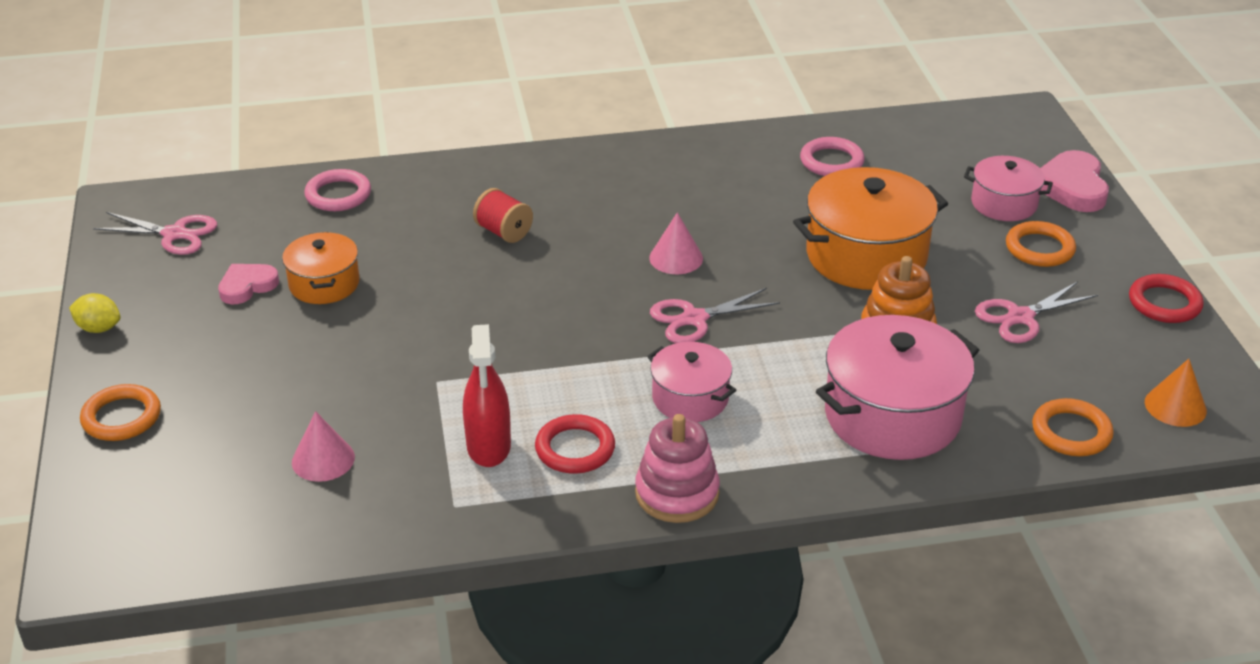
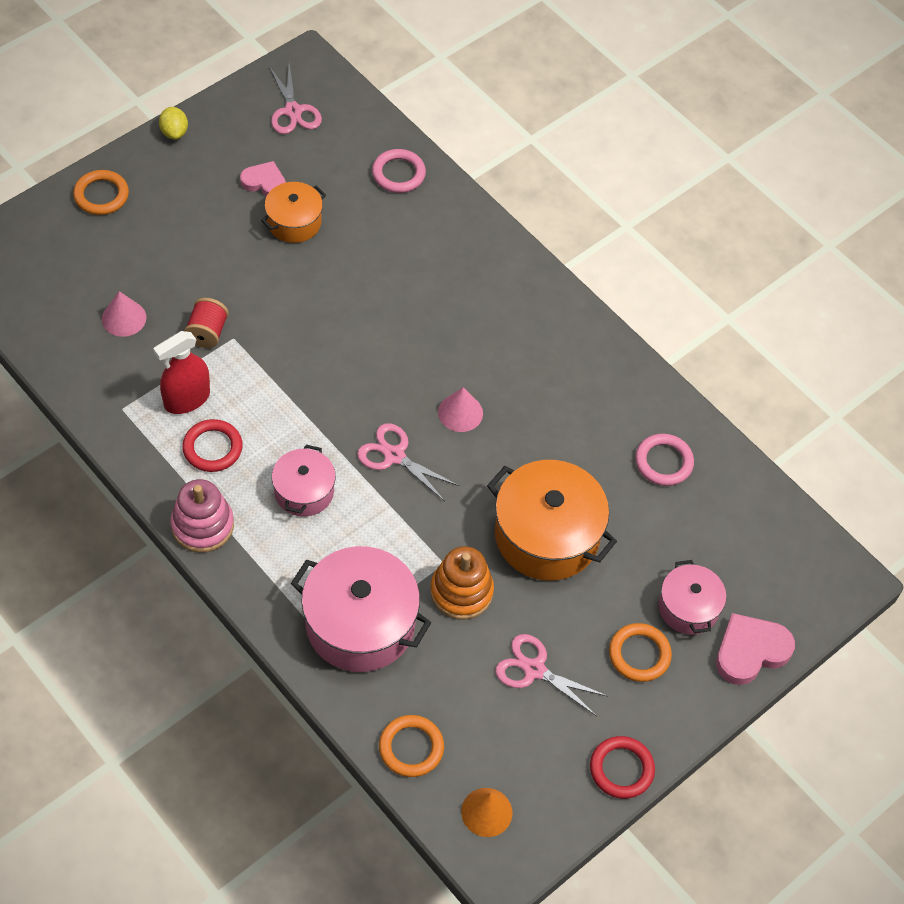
camera: 55 degrees right, 20 degrees up
red spool [473,188,533,243] -> red spool moved to [184,298,229,348]

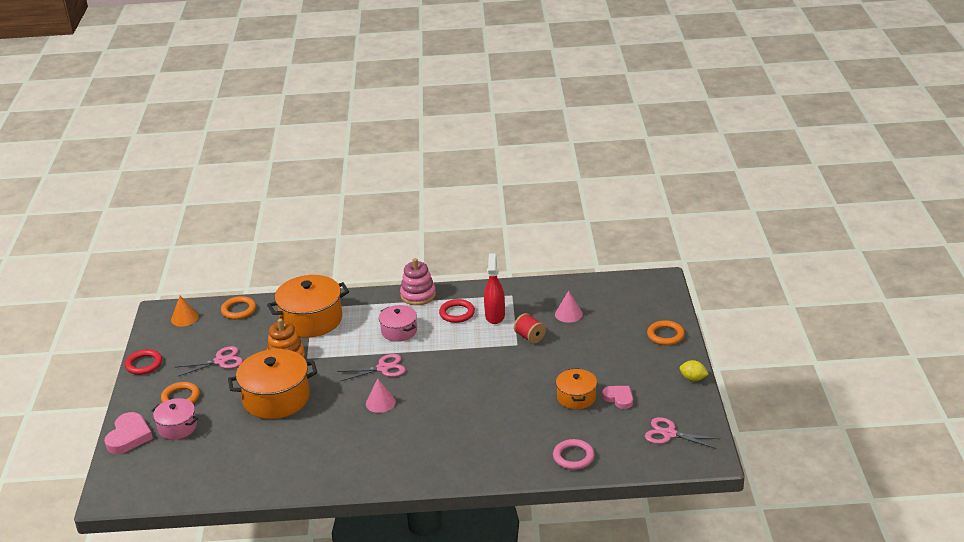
camera: 135 degrees right, 25 degrees down
pink heart [240,161,286,197] -> pink heart turned 105 degrees counterclockwise [602,386,633,409]
pink pot [291,546,431,672] -> orange pot [267,275,349,338]
pink ring [635,434,694,486] -> none

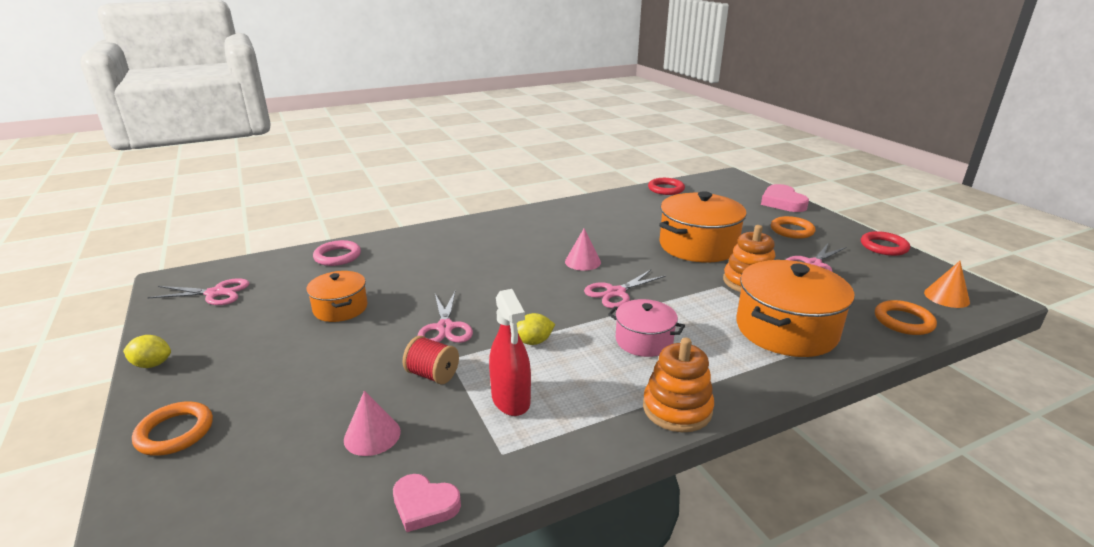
camera: 155 degrees right, 5 degrees down
pink pot [152,398,198,440] -> none
pink stacking toy [400,258,436,305] -> orange stacking toy [643,338,714,432]
red ring [439,299,475,323] -> red ring moved to [648,178,685,195]
pink heart [602,386,633,409] -> pink heart moved to [393,474,461,532]
none -> pink scissors [418,292,473,343]
none -> yellow lemon [517,313,555,345]

